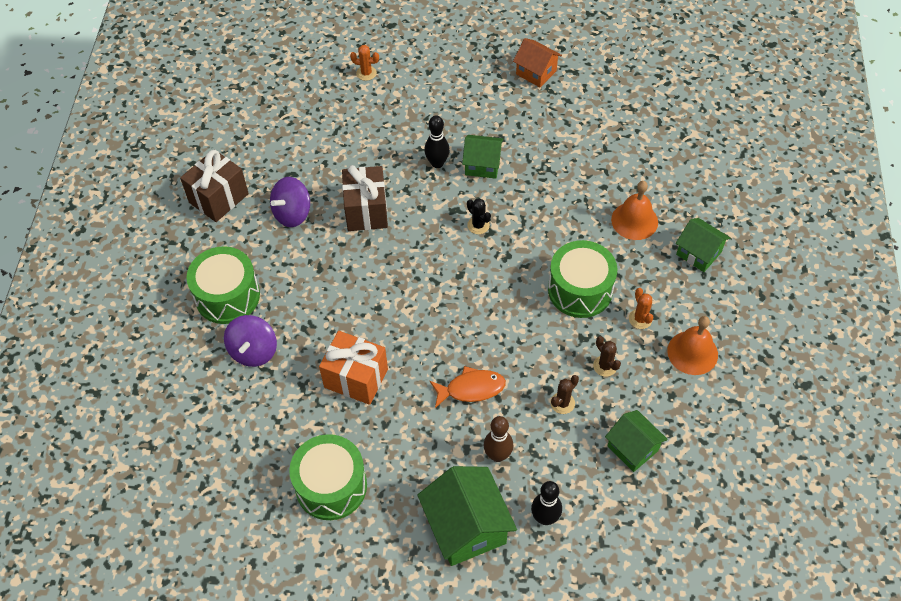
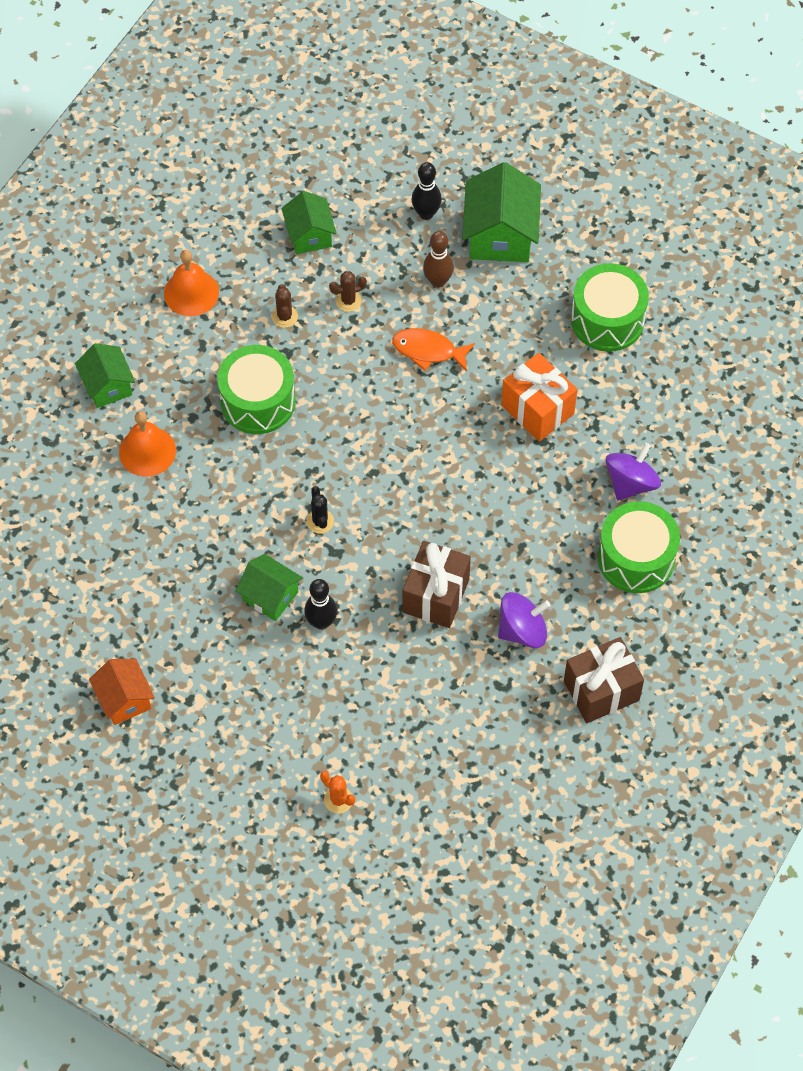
camera: 155 degrees left, 5 degrees up
orange cactus [629,288,653,329] -> none

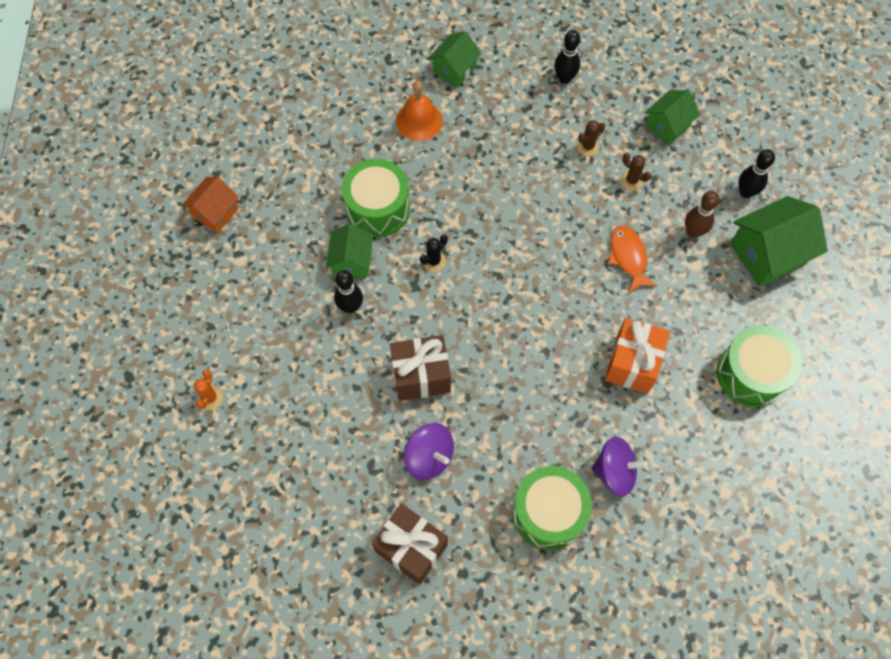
camera: 60 degrees right, 5 degrees up
orange bell [164,250,219,316] -> black bowling pin [554,30,580,84]
green drum [217,345,296,434] -> green drum moved to [342,159,410,237]

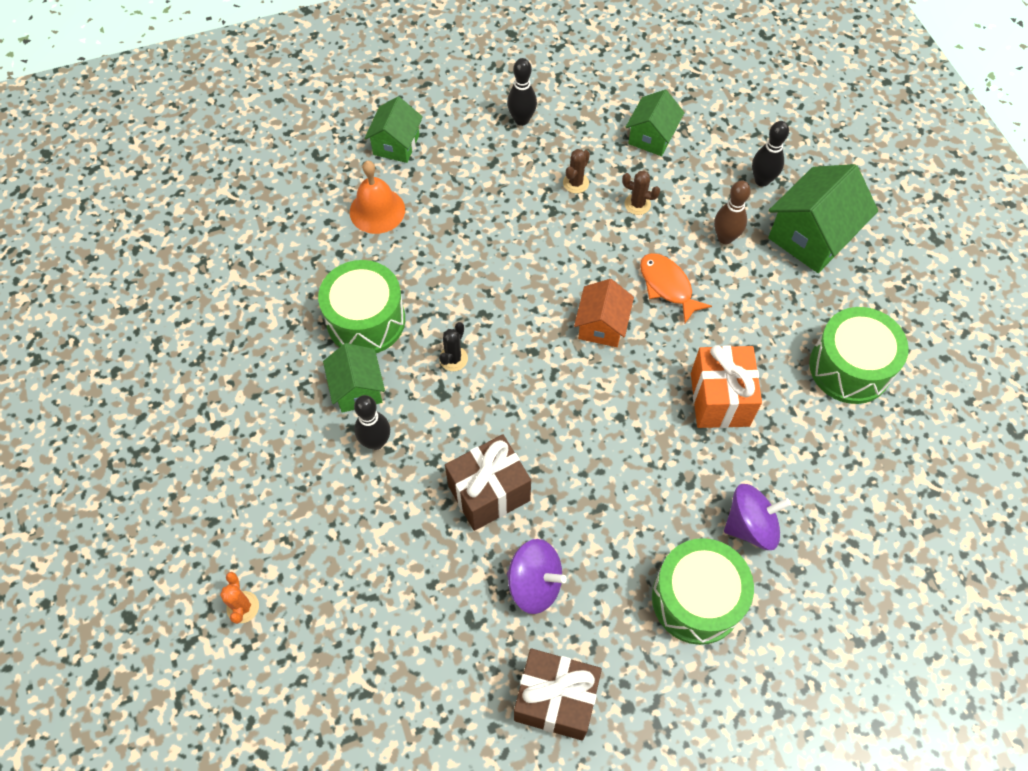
camera: 20 degrees left, 5 degrees down
orange house [182,177,239,233] -> orange house moved to [574,279,634,347]

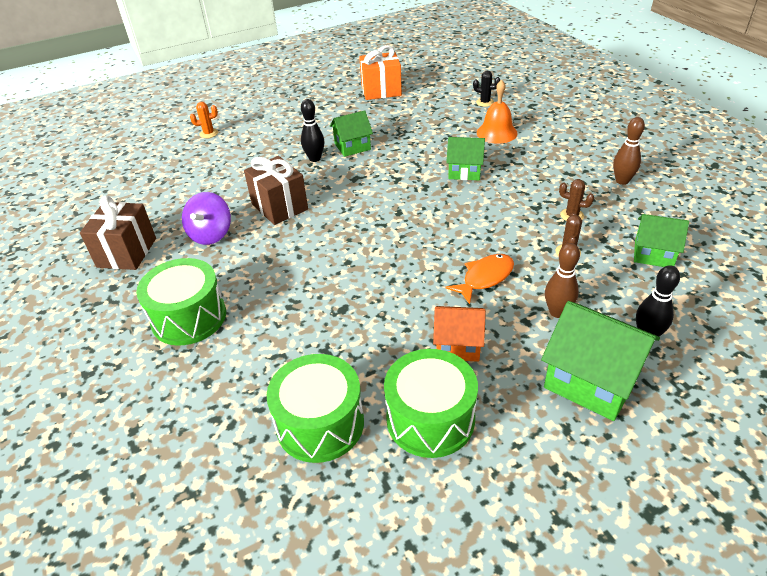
camera: 85 degrees right, 20 degrees down
green drum [318,260,405,353] -> green drum moved to [267,354,364,463]
green house [364,97,423,163] -> green house moved to [446,137,485,180]
black cactus [439,322,468,371] -> black cactus moved to [473,71,500,107]
black bowling pin [507,58,537,126] -> brown bowling pin [613,117,645,185]
orange house [574,279,634,347] -> orange house moved to [433,306,486,362]
orange gift [691,345,762,428] -> orange gift moved to [359,45,402,100]
purple spinning top [724,484,791,550] -> none

